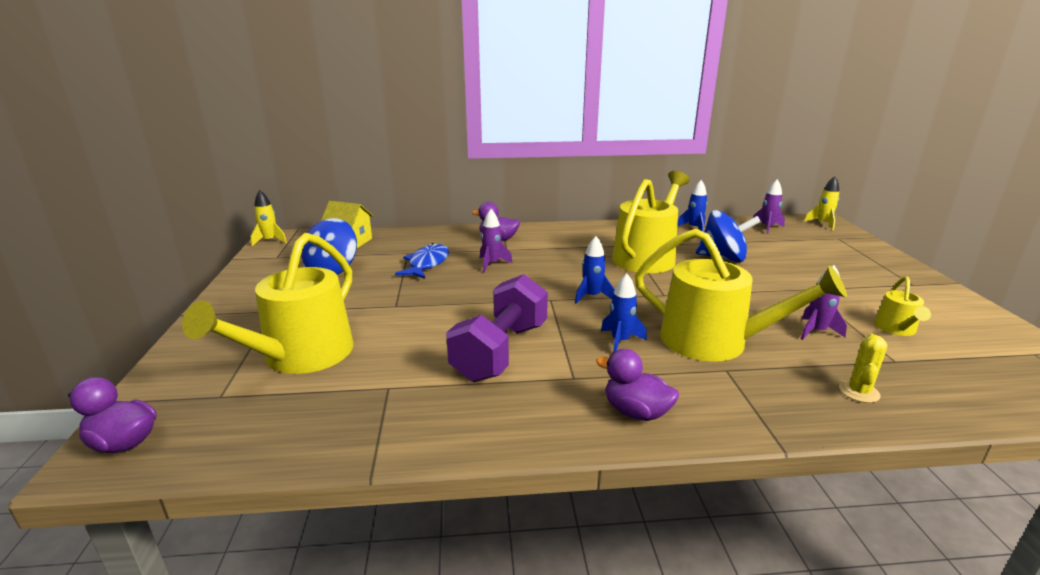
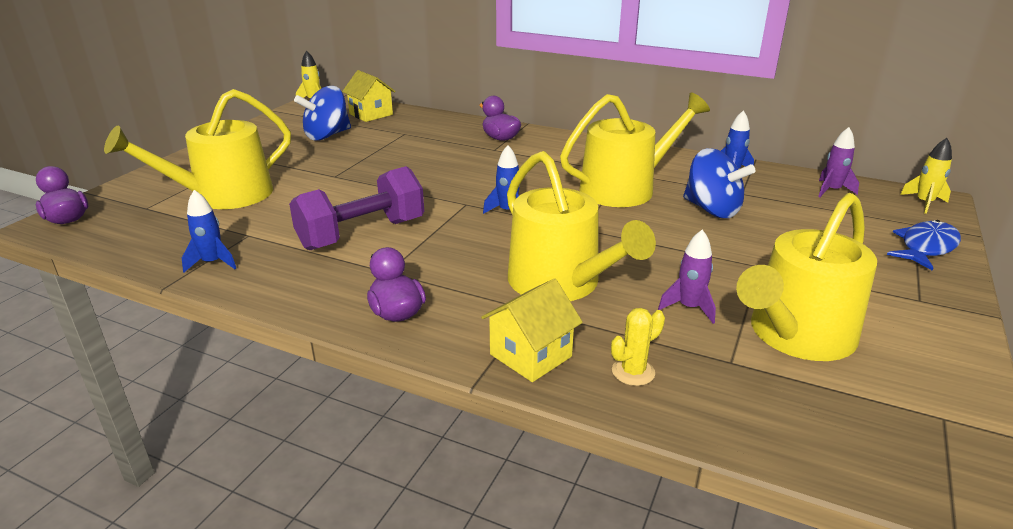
camera: 30 degrees right, 5 degrees up
blue fish [395,243,449,279] -> blue fish moved to [887,220,961,271]
purple rocket [480,209,513,273] -> none
blue rocket [601,273,647,352] -> blue rocket moved to [182,190,236,272]
yellow watering can [874,276,931,336] -> yellow watering can [736,193,877,361], size x2.13
none -> yellow house [481,278,583,382]

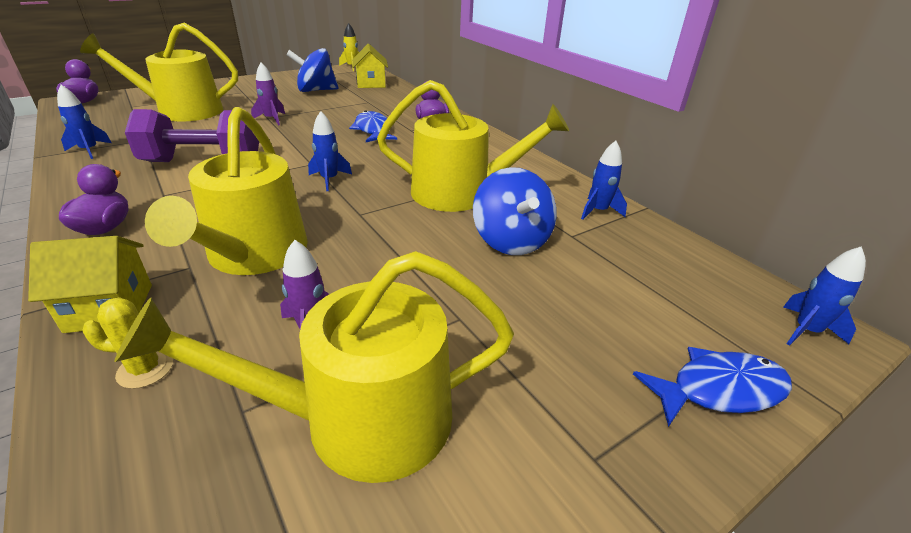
camera: 30 degrees right, 5 degrees up
purple rocket [818,127,859,197] -> purple rocket moved to [251,62,285,126]
yellow rocket [900,138,952,214] -> blue rocket [783,247,866,346]
none -> blue fish [349,110,397,142]

